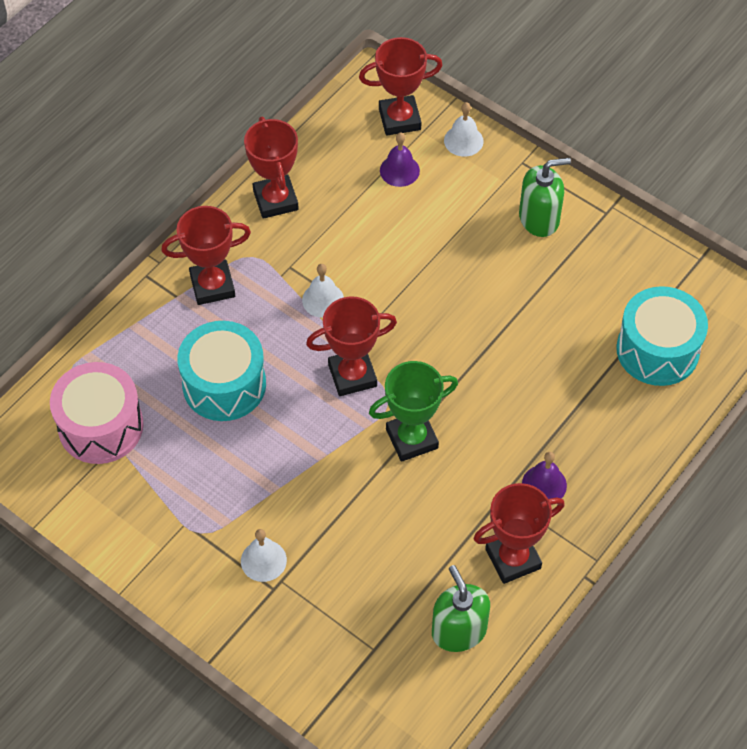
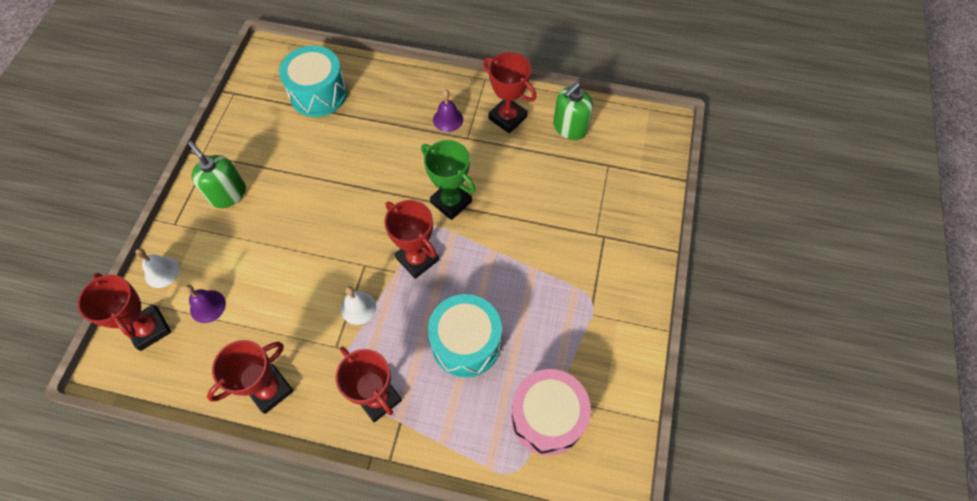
camera: 115 degrees left, 5 degrees up
white bell [241,529,287,582] -> none

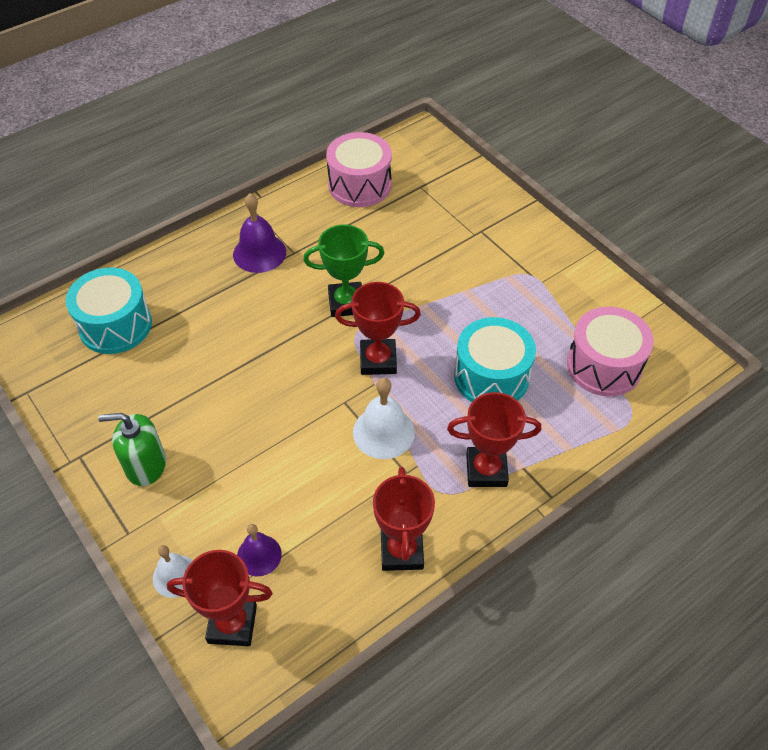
camera: 50 degrees left, 10 degrees down
white bell [341,286,376,325] -> white bell [353,378,415,459], size x1.52
purple bell [433,89,463,132] -> purple bell [233,193,286,273], size x1.52
red trophy [483,52,536,133] -> none
green soap dispenser [553,83,593,140] -> pink drum [326,132,392,207]

